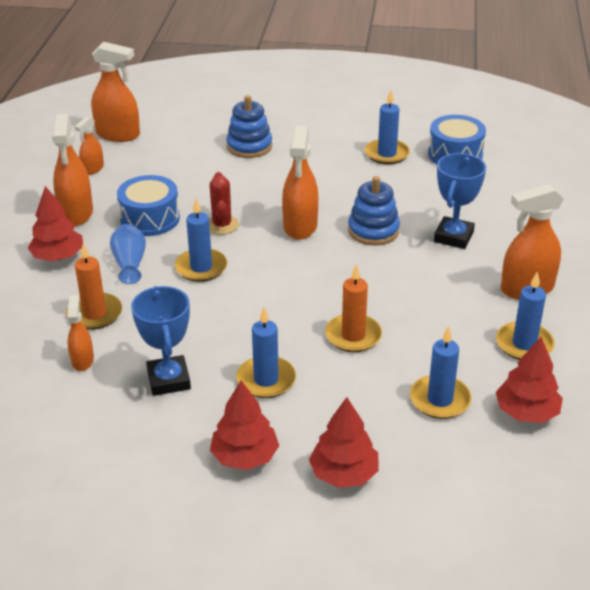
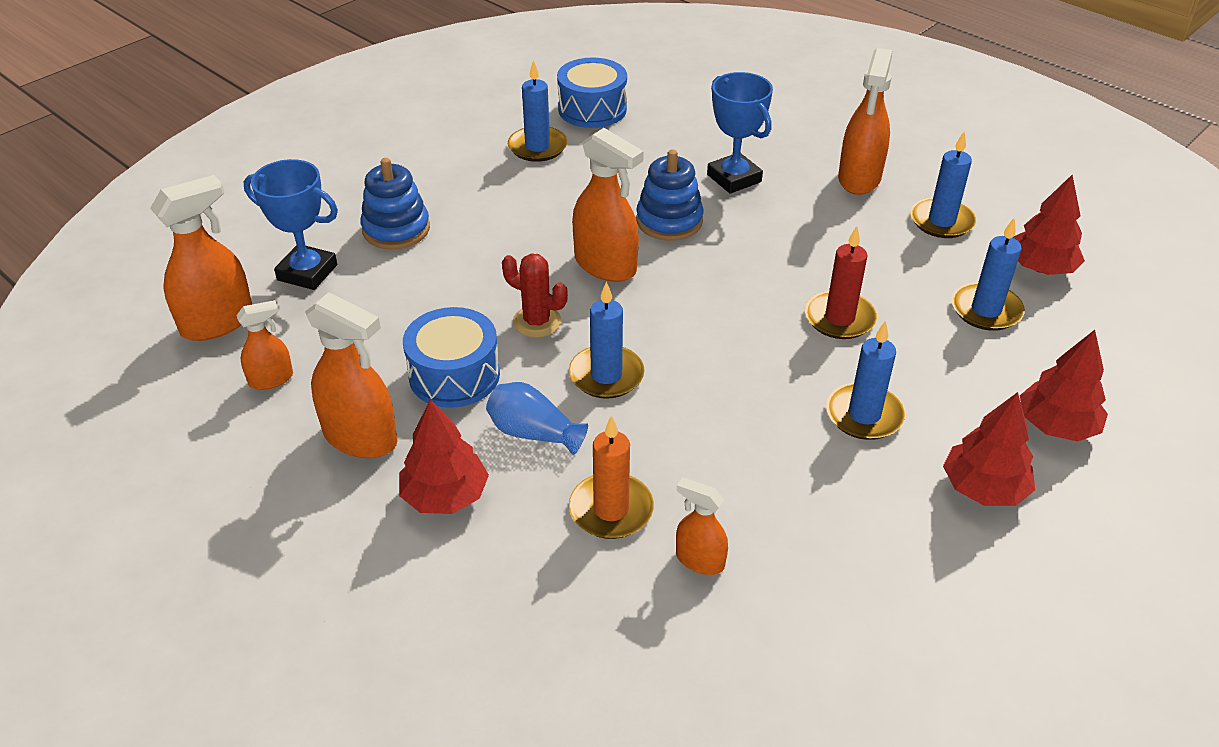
camera: 55 degrees left, 5 degrees up
orange spray bottle [75,117,104,175] -> orange spray bottle turned 90 degrees counterclockwise [236,300,293,390]
blue trophy [131,286,191,396] -> blue trophy moved to [243,159,338,290]
orange candle [325,264,382,352] -> red candle [805,226,877,339]

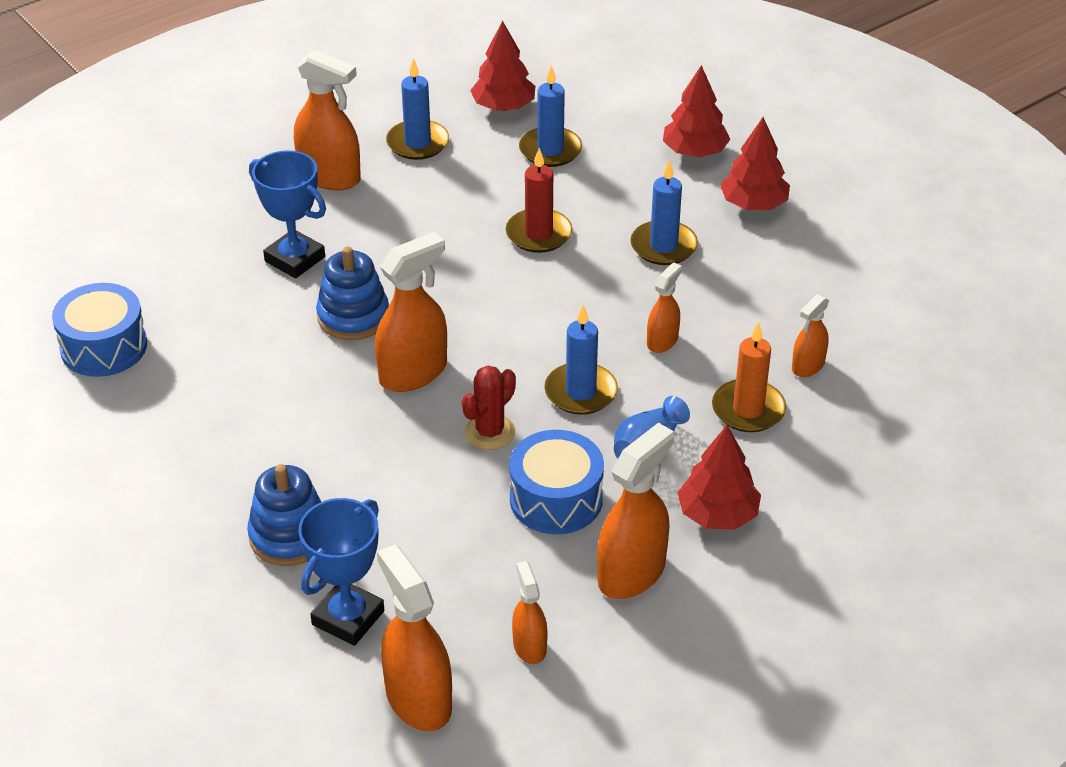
camera: 80 degrees left, 0 degrees up
blue candle [508,60,567,162] -> none
blue trophy [707,72,773,194] -> blue trophy turned 60 degrees clockwise [249,150,326,278]
none -> orange spray bottle [647,262,682,353]

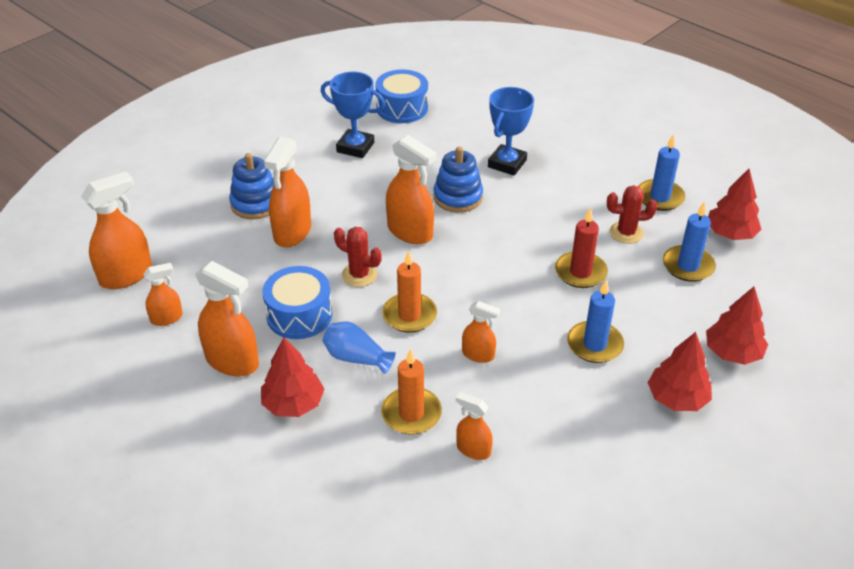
camera: 80 degrees right, 0 degrees up
orange spray bottle [294,50,361,190] -> orange spray bottle moved to [264,136,311,247]
blue trophy [298,498,384,646] -> blue trophy moved to [321,72,385,158]
blue candle [544,305,618,415] -> orange candle [382,250,437,333]
none -> red cactus [607,185,657,244]

